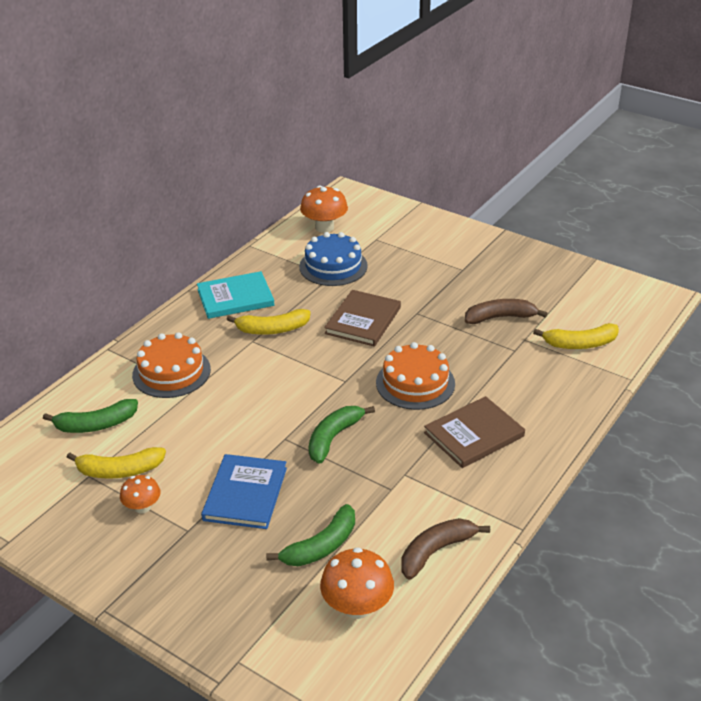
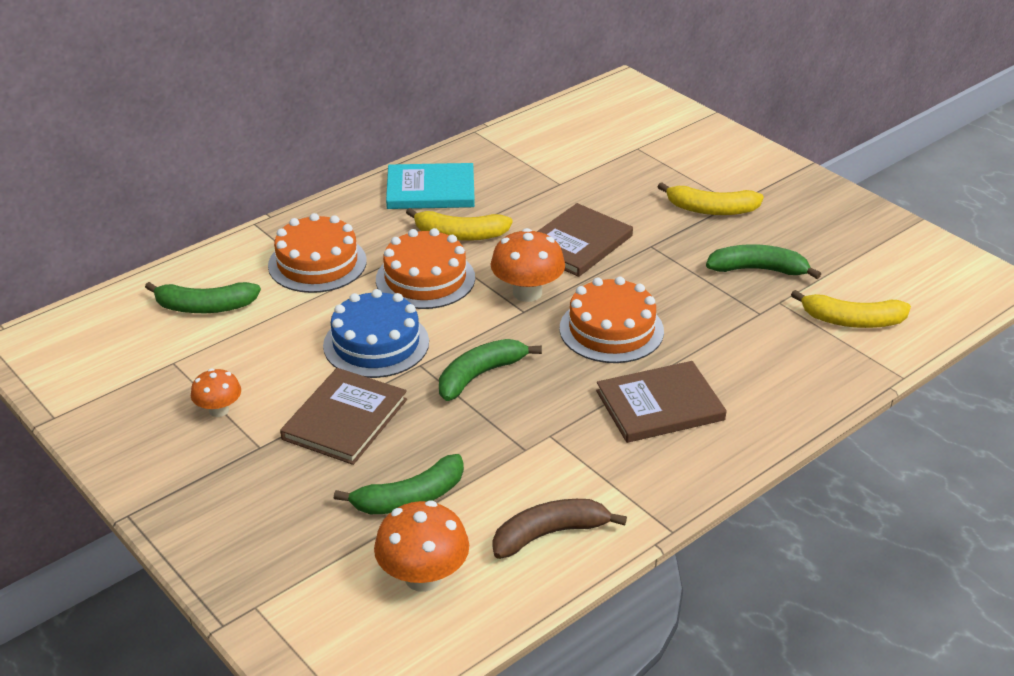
camera: 15 degrees right, 0 degrees up
yellow banana [67,447,166,479] -> yellow banana moved to [658,182,764,215]
blue book [201,454,287,529] -> brown book [280,368,407,465]
blue cake [299,232,368,286] -> blue cake moved to [323,289,429,378]
orange mushroom [300,186,348,233] -> orange mushroom moved to [491,228,565,302]
brown banana [465,299,548,324] -> green banana [706,244,821,279]
none -> orange cake [376,228,475,309]

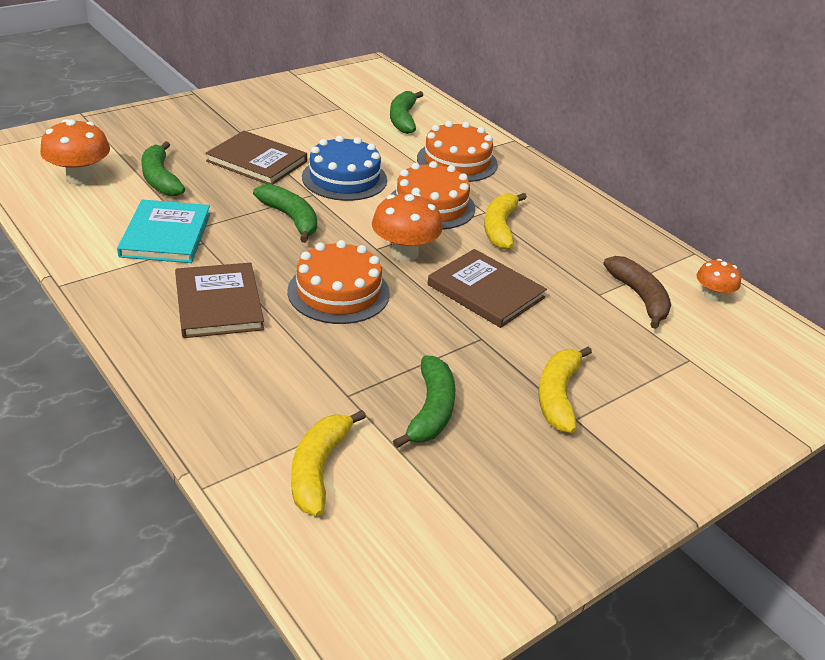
camera: 90 degrees right, 0 degrees up
orange mushroom [191,369,241,417] -> orange mushroom moved to [696,259,741,302]
turquoise book [386,163,475,209] -> turquoise book moved to [117,200,210,263]
brown banana [493,499,627,559] -> brown banana moved to [603,256,671,329]

